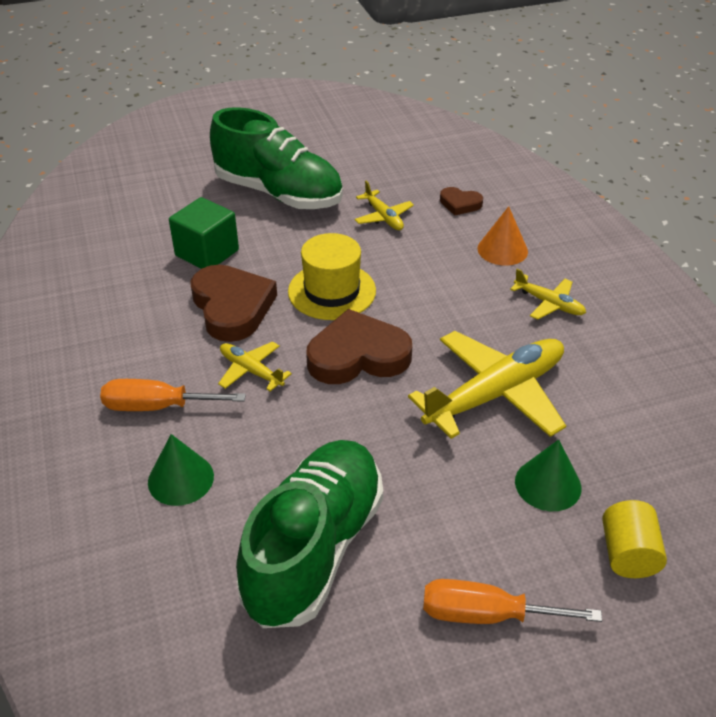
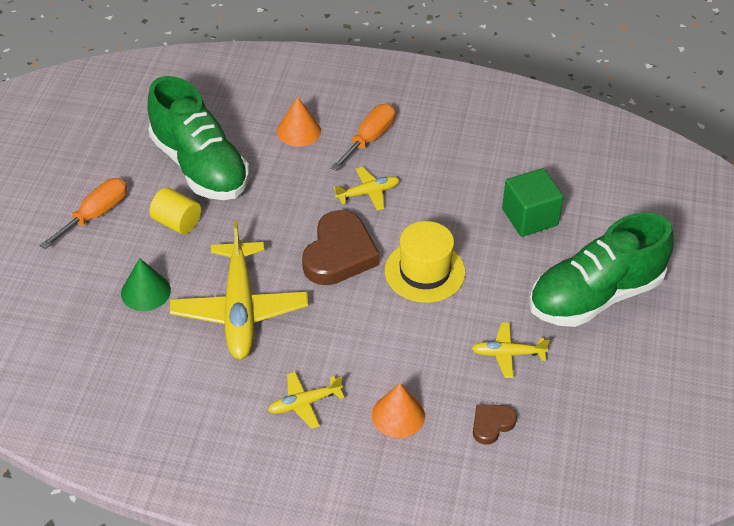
camera: 120 degrees right, 5 degrees up
green cone [148,434,214,506] -> orange cone [277,97,321,147]
brown heart [190,265,277,342] -> none
yellow cylinder [602,500,667,578] -> yellow cylinder moved to [149,187,201,235]

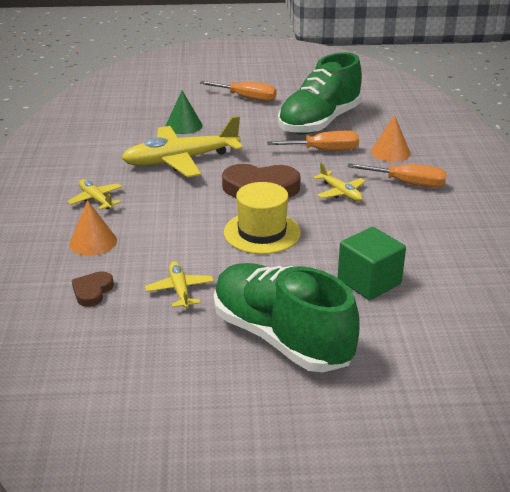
camera: 75 degrees right, 15 degrees down
yellow cylinder [149,187,201,235] -> none
brown heart [473,404,517,445] -> brown heart turned 105 degrees counterclockwise [72,271,114,307]
none -> orange screwdriver [267,131,359,151]

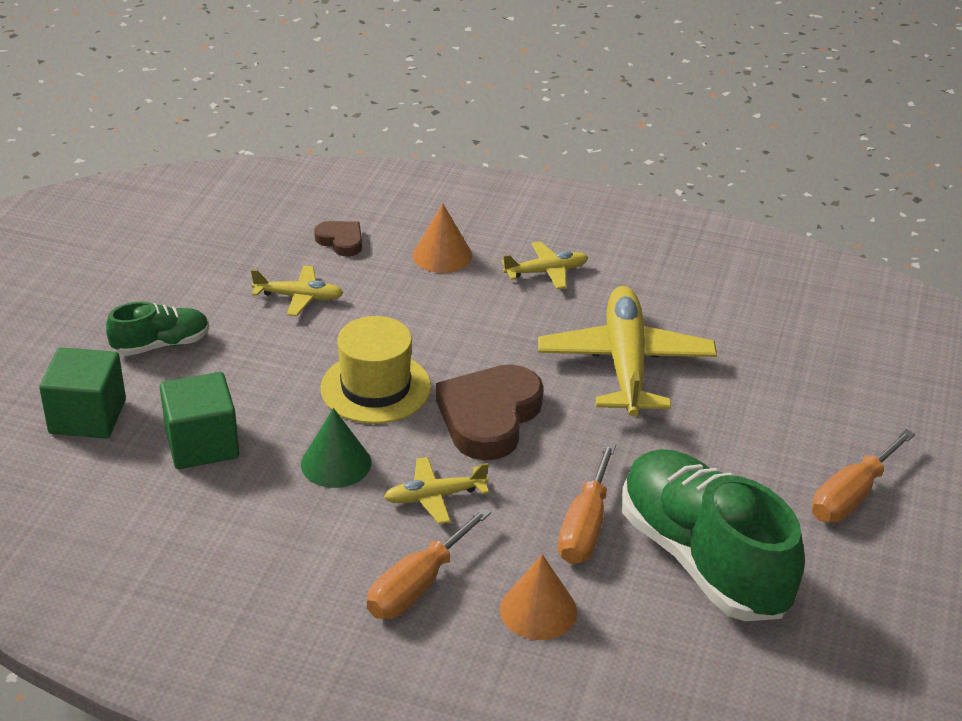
camera: 110 degrees right, 5 degrees up
green cone [166,91,202,134] -> green cone moved to [301,408,371,488]
green shoe [214,263,360,372] -> green shoe [106,302,209,356], size x0.49
none -> green cube [39,347,126,438]

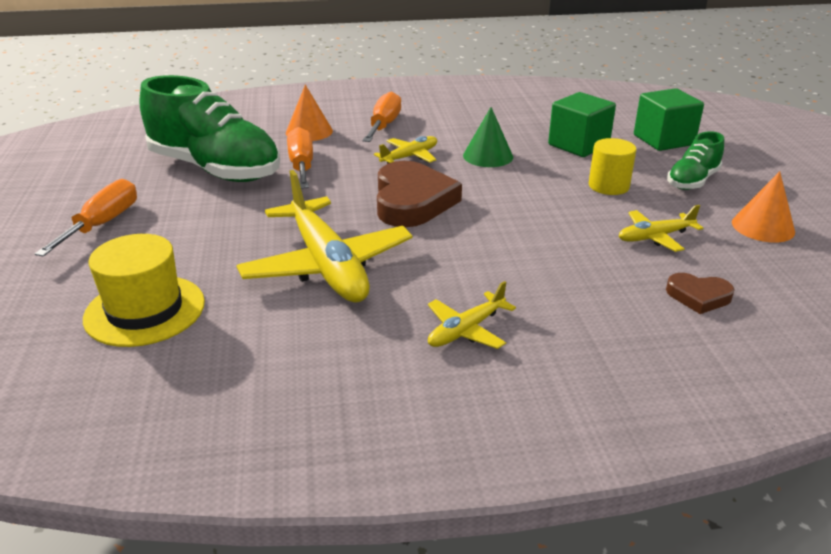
camera: 155 degrees right, 5 degrees down
yellow hat [321,316,431,424] -> yellow hat moved to [83,234,205,347]
orange cone [413,203,472,273] -> orange cone moved to [732,171,795,242]
none -> yellow cylinder [589,138,637,195]

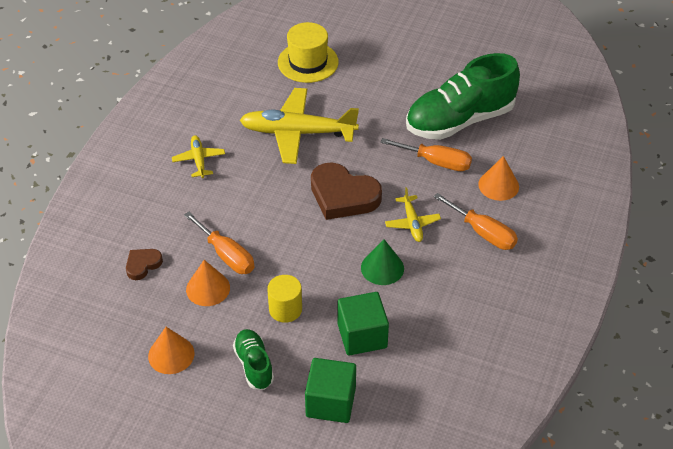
camera: 120 degrees right, 15 degrees up
orange screwdriver [35,179,137,257] -> orange screwdriver moved to [184,212,254,274]
yellow plane [619,205,703,252] -> orange cone [186,260,230,306]

